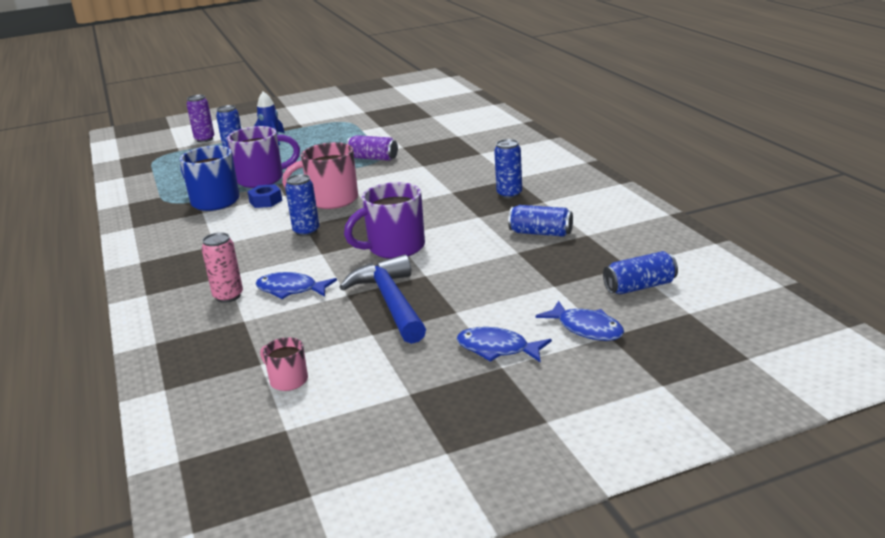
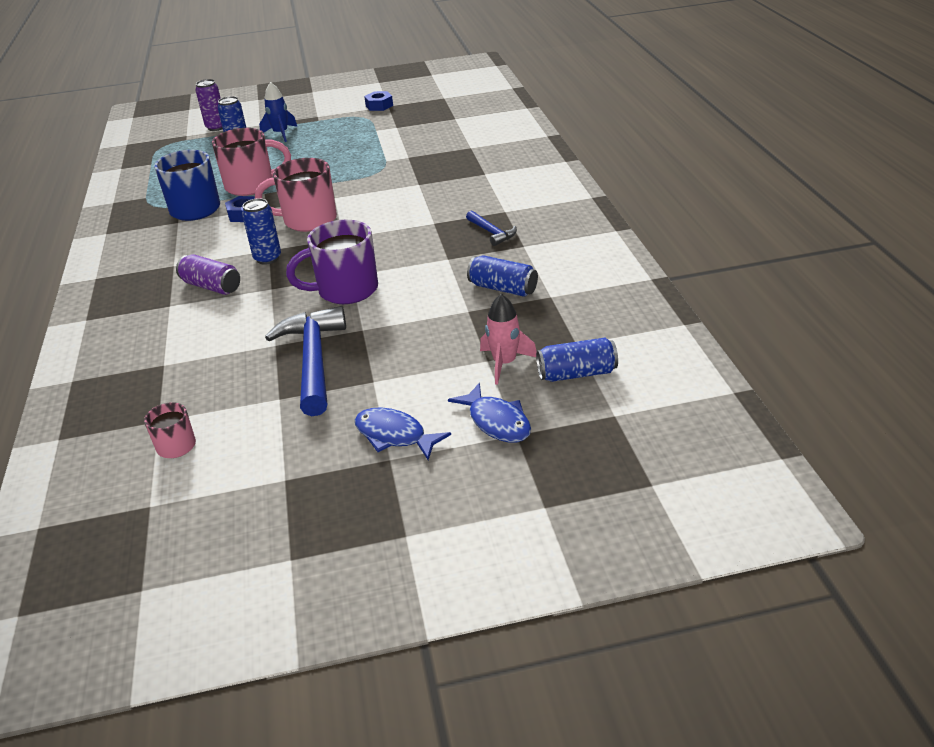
camera: 10 degrees right, 10 degrees up
pink can [202,232,243,303] -> none
purple mug [227,126,300,188] -> pink mug [212,128,291,196]
blue fish [256,272,337,299] -> none
purple can [346,135,398,161] -> purple can moved to [176,254,240,295]
blue can [494,139,522,199] -> blue hammer [466,211,517,246]
none -> blue nut [364,91,393,111]
none -> pink rocket [480,294,537,385]

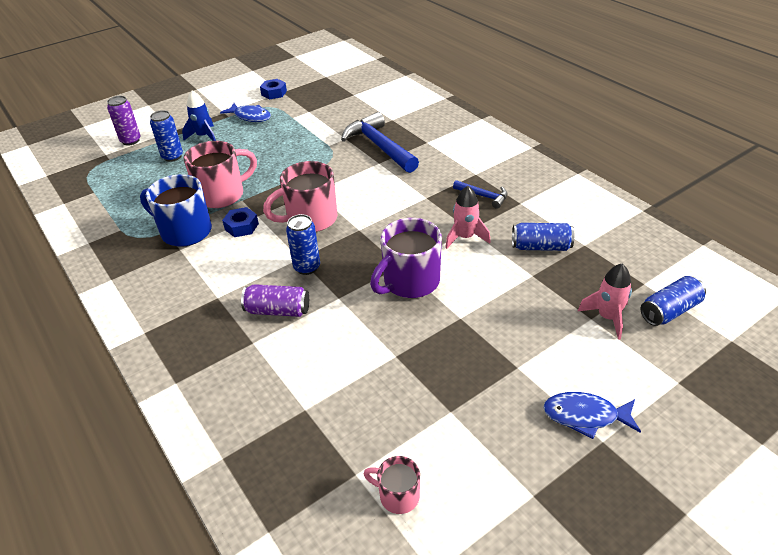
camera: 25 degrees left, 5 degrees up
blue hammer [265,306,346,416] -> blue hammer moved to [341,112,419,173]
blue fish [448,383,531,443] -> blue fish moved to [220,103,271,122]
none -> pink rocket [445,186,491,249]

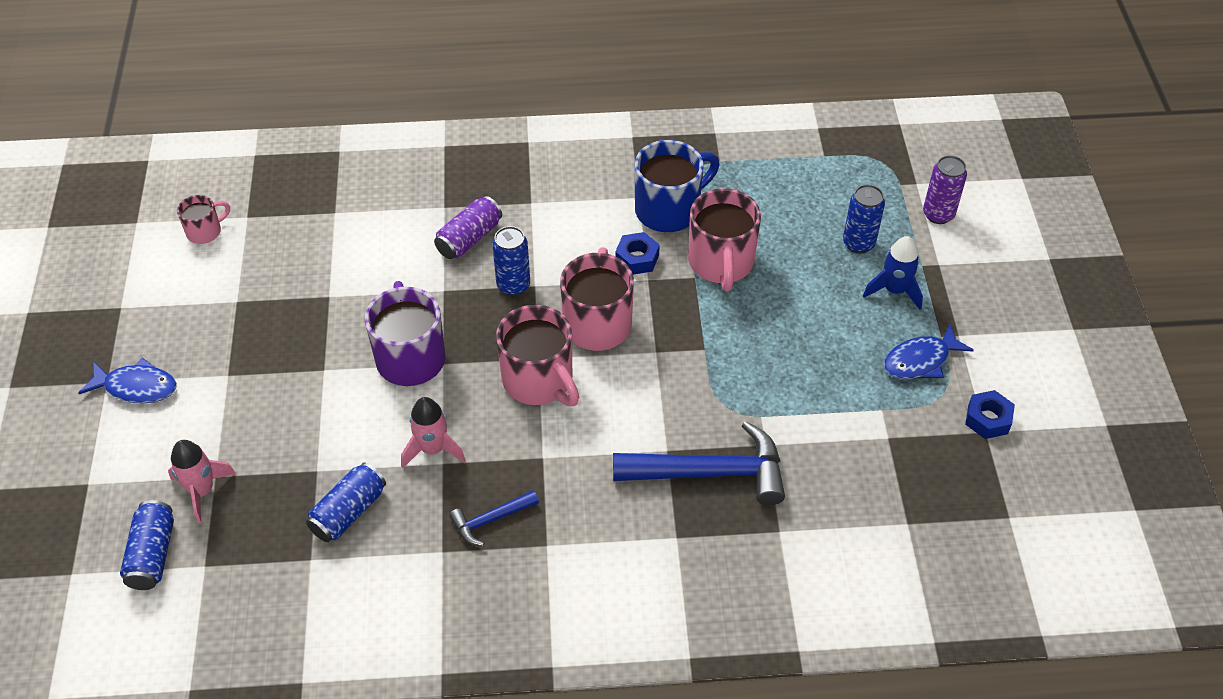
camera: 120 degrees right, 10 degrees up
blue fish [543,392,641,439] -> blue fish turned 60 degrees clockwise [78,358,177,404]
none -> pink mug [496,305,579,406]

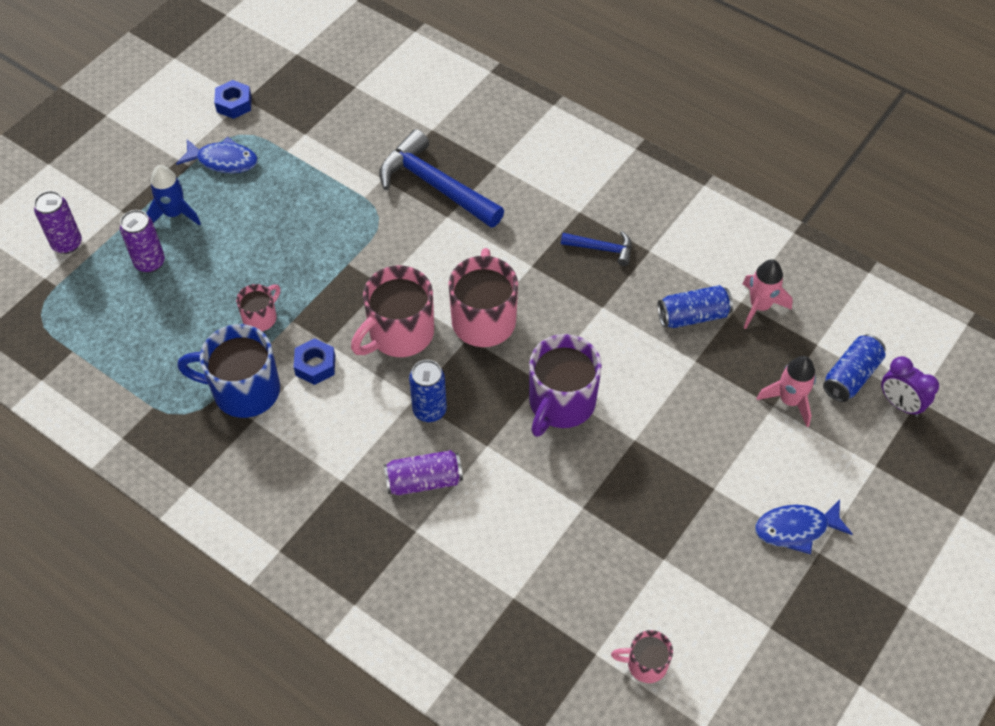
camera: 140 degrees left, 5 degrees up
blue fish [78,358,177,404] -> blue fish turned 60 degrees counterclockwise [755,499,853,554]
pink rocket [401,397,466,468] -> pink rocket moved to [742,259,793,329]
pink mug [688,188,761,291] -> pink mug [236,284,280,331], size x0.53
blue can [843,185,885,254] -> purple can [120,210,165,273]
none -> purple clock [881,356,939,417]

